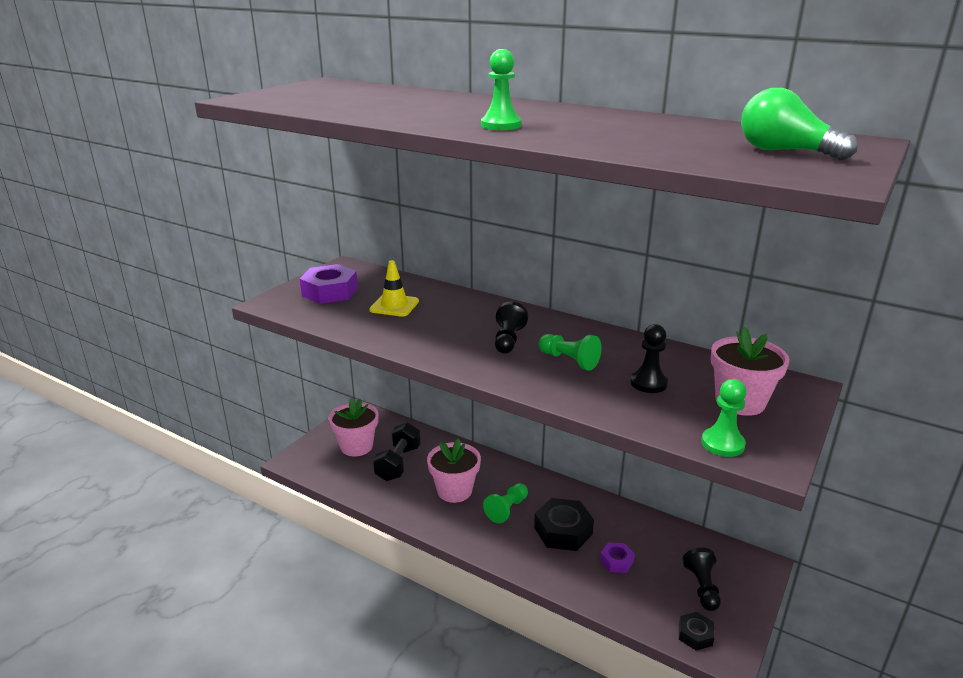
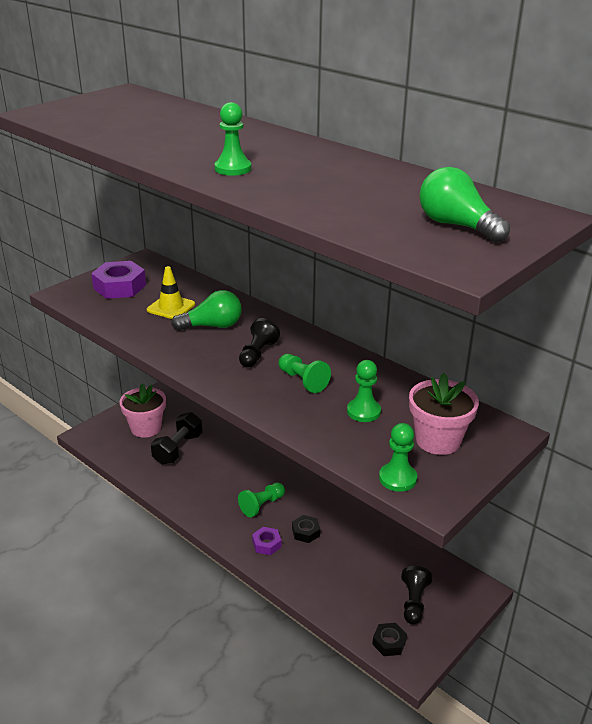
camera: 10 degrees right, 5 degrees up
pink flower pot [427,438,481,503] -> none
black nut [534,498,594,551] -> black nut [292,515,320,543], size x0.55
purple nut [600,542,635,573] -> purple nut moved to [252,527,281,555]
black pawn [630,324,668,393] -> green pawn [347,360,381,422]
none -> green light bulb [171,290,242,331]

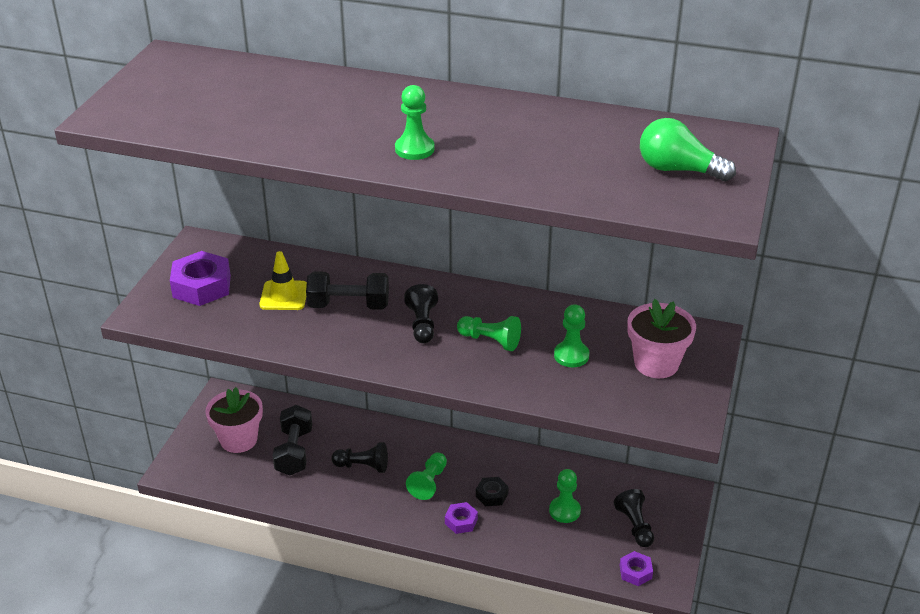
camera: 25 degrees left, 5 degrees up
green light bulb [171,290,242,331] -> black dumbbell [306,271,389,310]
black nut [372,623,407,656] -> purple nut [620,551,653,586]
green pawn [379,423,417,492] -> green pawn moved to [549,469,581,523]
none -> black pawn [331,442,388,473]

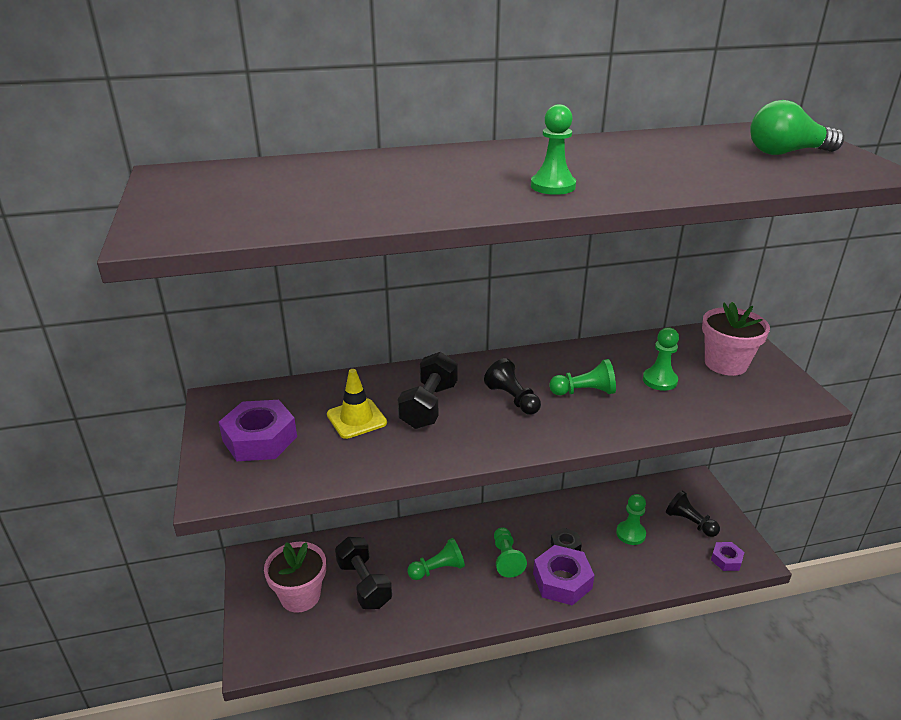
camera: 30 degrees left, 5 degrees down
black dumbbell [306,271,389,310] -> black dumbbell turned 45 degrees counterclockwise [398,352,458,429]
black pawn [331,442,388,473] -> green pawn [408,538,465,580]
purple nut [445,502,478,534] -> purple nut [533,545,595,605], size x1.83

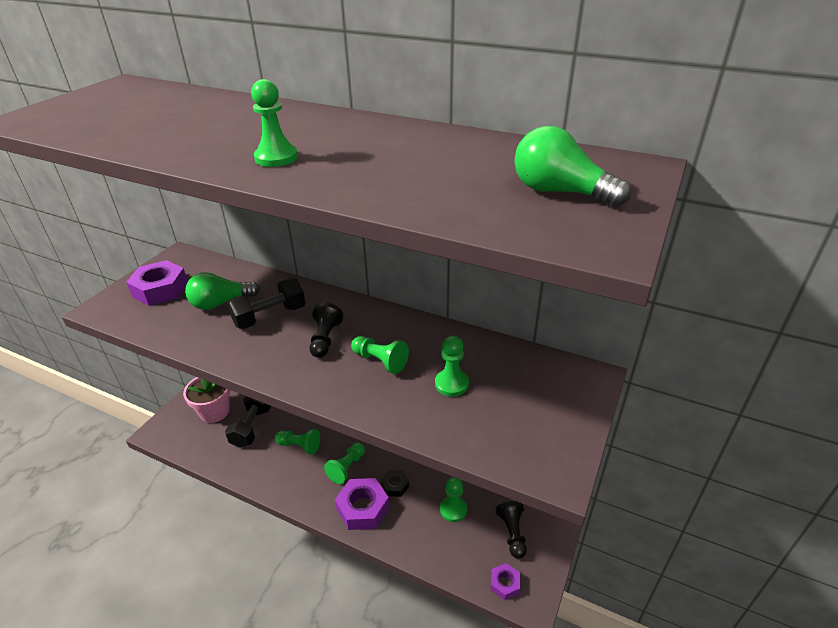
camera: 40 degrees right, 5 degrees up
yellow traffic cone [327,369,387,439] -> green light bulb [185,272,260,310]
pink flower pot [702,302,770,376] -> none

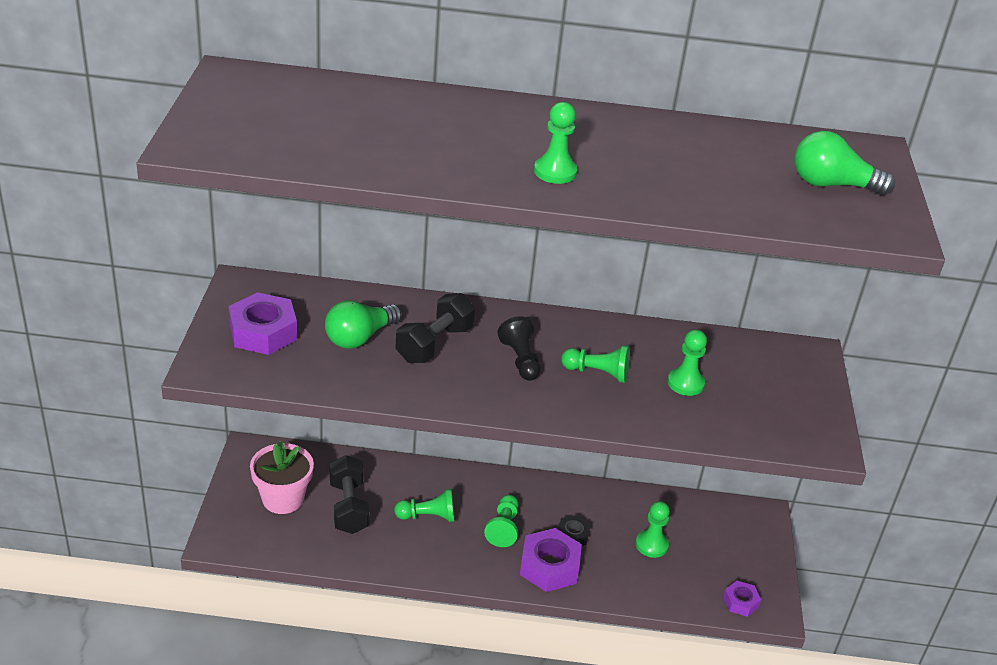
camera: 25 degrees left, 0 degrees up
black pawn [496,501,527,559] -> none

